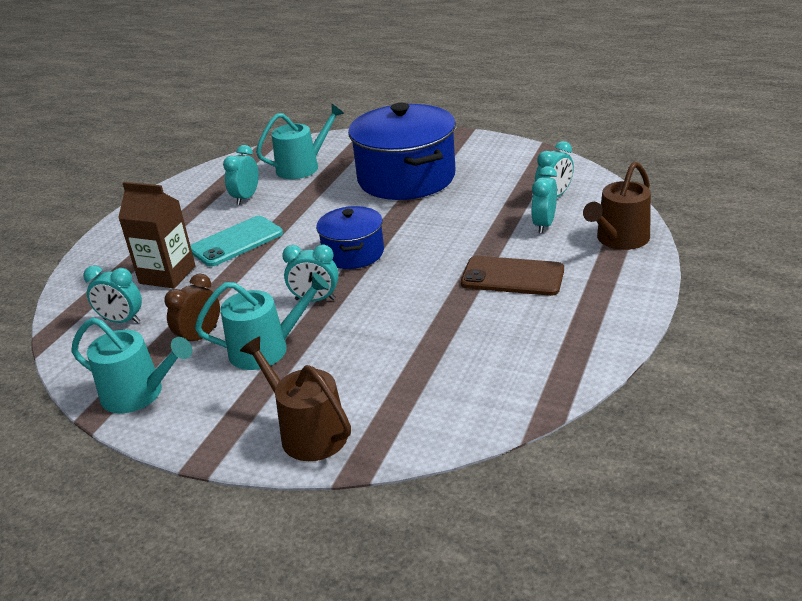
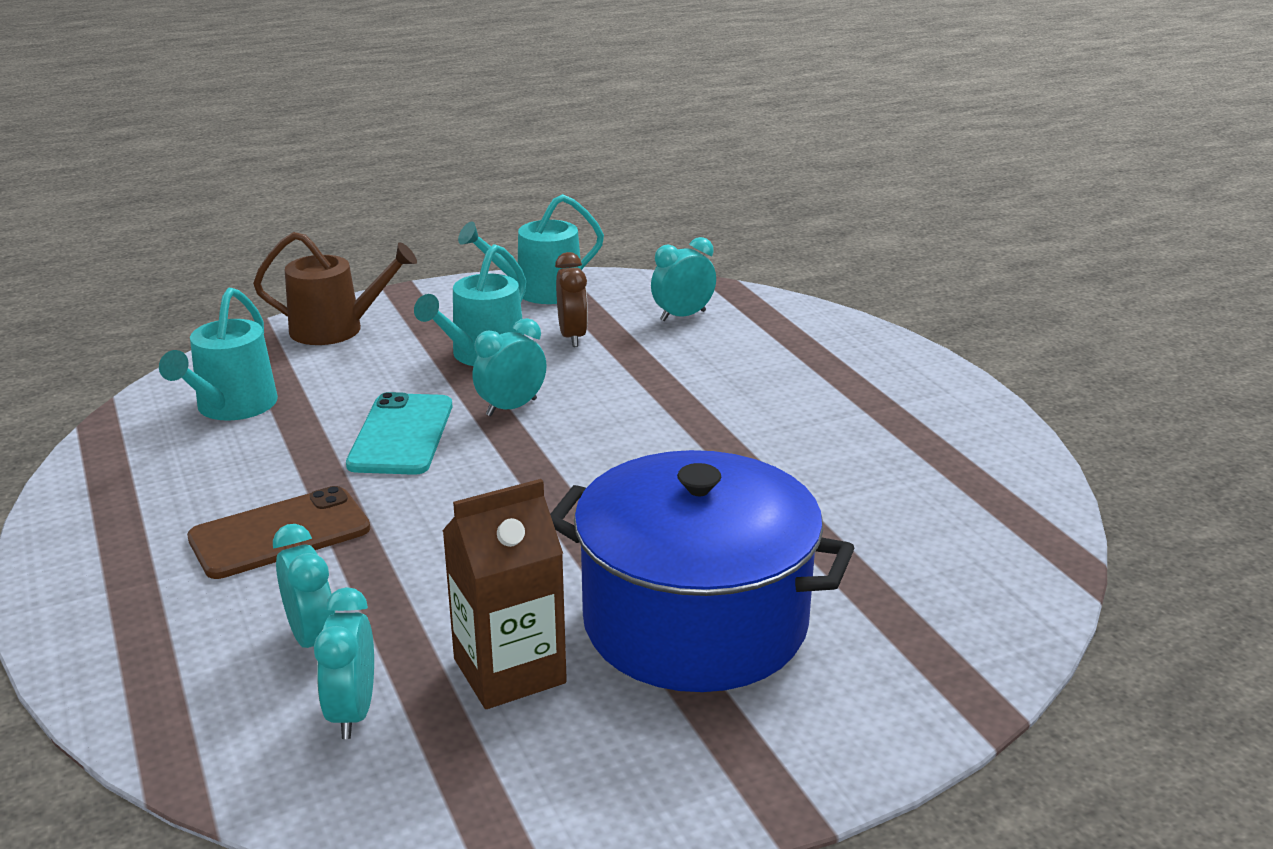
camera: 130 degrees right, 5 degrees down
brown carton [118,182,196,289] -> brown carton moved to [442,479,567,709]
turquoise phone [190,216,283,267] -> turquoise phone moved to [346,392,452,475]
turquoise clock [223,145,259,205] -> none
turquoise watering can [256,104,344,179] -> turquoise watering can moved to [159,288,278,421]
blue pot [316,206,384,269] -> none
brown watering can [583,162,651,250] -> none

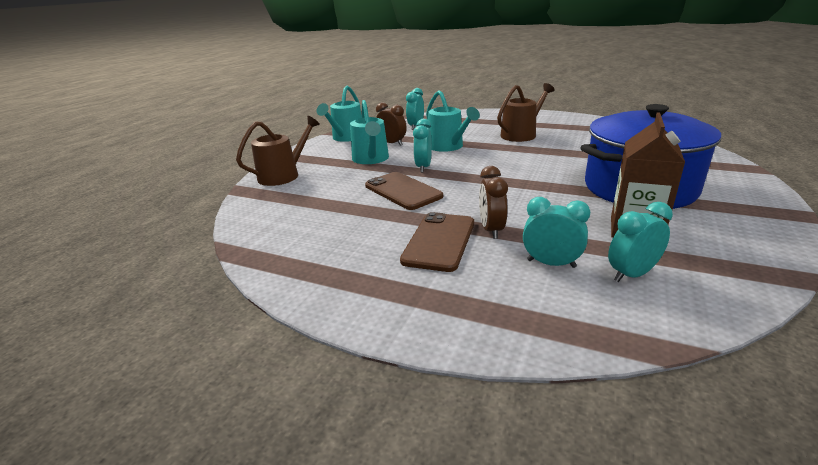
camera: 40 degrees left, 0 degrees up
turquoise watering can [159,288,278,421] -> turquoise watering can moved to [426,90,480,152]
turquoise clock [314,587,374,739] -> turquoise clock turned 105 degrees clockwise [608,202,673,282]
turquoise phone [346,392,452,475] -> brown phone [365,172,443,210]
none -> brown clock [479,166,508,239]
none -> brown watering can [497,83,555,142]

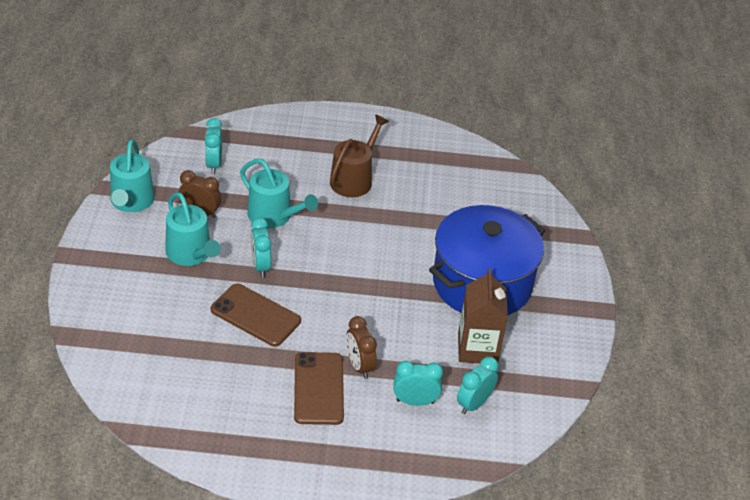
camera: 25 degrees left, 15 degrees up
brown watering can [236,116,320,186] -> none

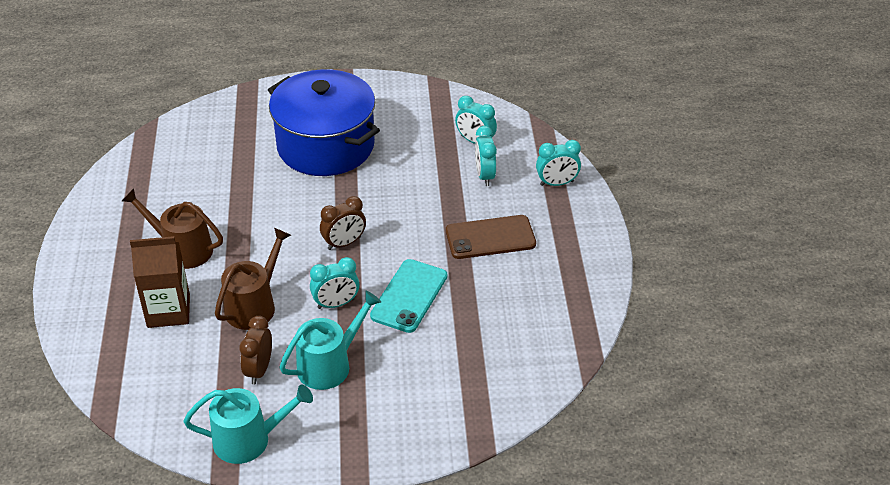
camera: 95 degrees left, 0 degrees up
turquoise clock [205,118,222,174] -> turquoise clock moved to [536,140,581,186]
brown phone [211,284,301,347] -> turquoise phone [370,259,447,333]
turquoise watering can [240,159,318,228] -> brown watering can [215,228,291,330]
brown clock [346,316,377,379] -> brown clock moved to [320,196,366,250]
brown carton [458,268,508,363] -> brown carton moved to [130,236,190,328]

